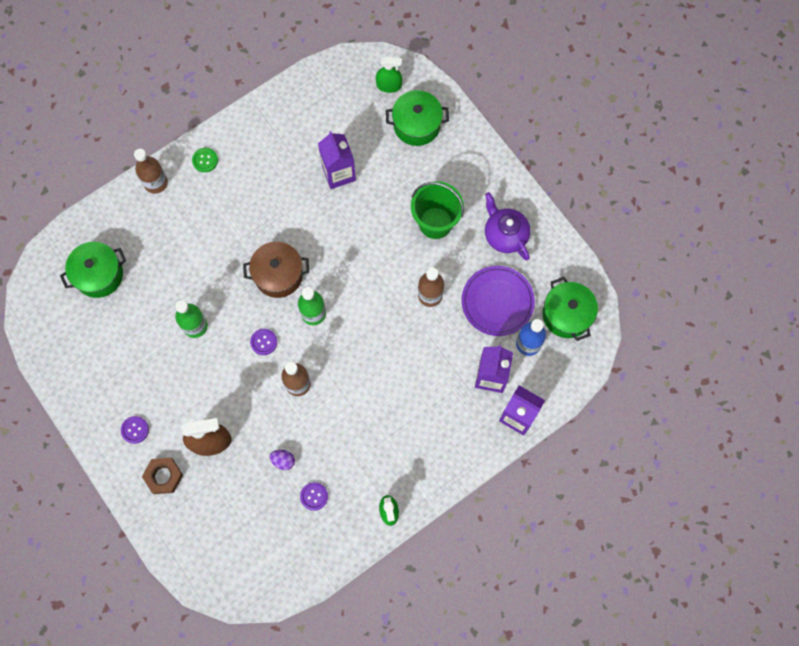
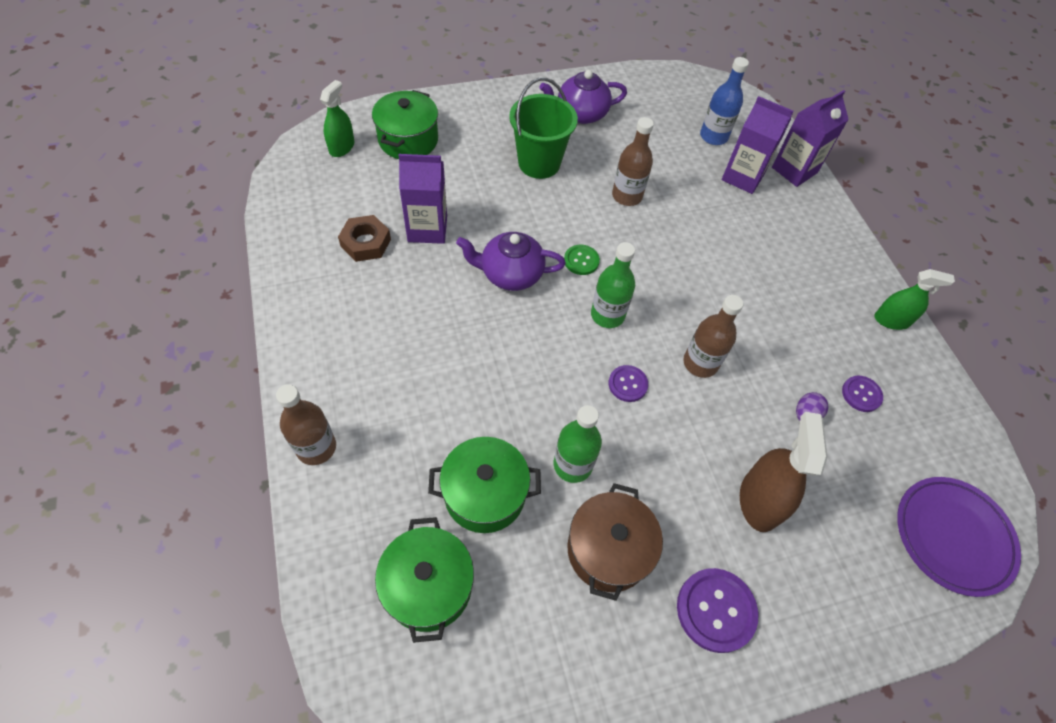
camera: 75 degrees left, 15 degrees down
purple button [121,416,149,444] -> purple button [677,568,758,653], size x1.70
brown nut [142,458,183,494] -> brown nut moved to [338,215,391,262]
green button [192,148,218,172] -> green button moved to [564,245,600,275]
brown pot [243,242,309,298] -> brown pot moved to [567,483,663,601]
purple plate [462,266,535,336] -> purple plate moved to [897,477,1021,597]
green pot [543,277,598,341] -> green pot moved to [428,437,541,533]
none -> purple teapot [456,232,566,291]

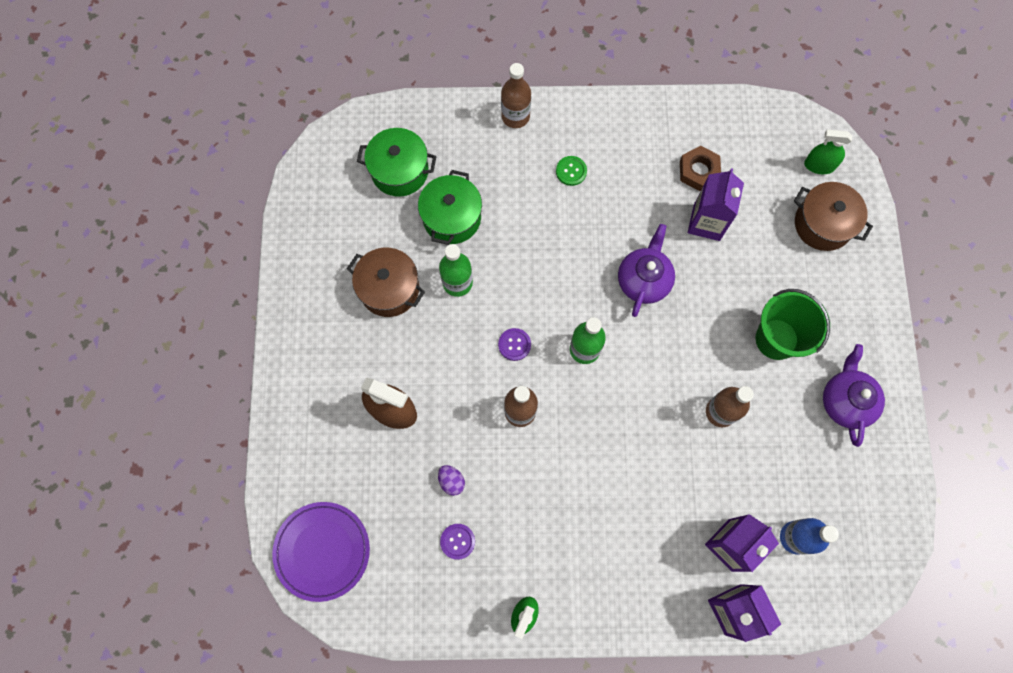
camera: 110 degrees right, 15 degrees up
green spray bottle [320,80,354,157] -> green spray bottle turned 150 degrees clockwise [804,129,852,174]
green pot [372,90,438,159] -> brown pot [794,182,873,251]
green button [564,245,600,275] -> green button moved to [556,156,587,186]
purple button [677,568,758,653] -> none

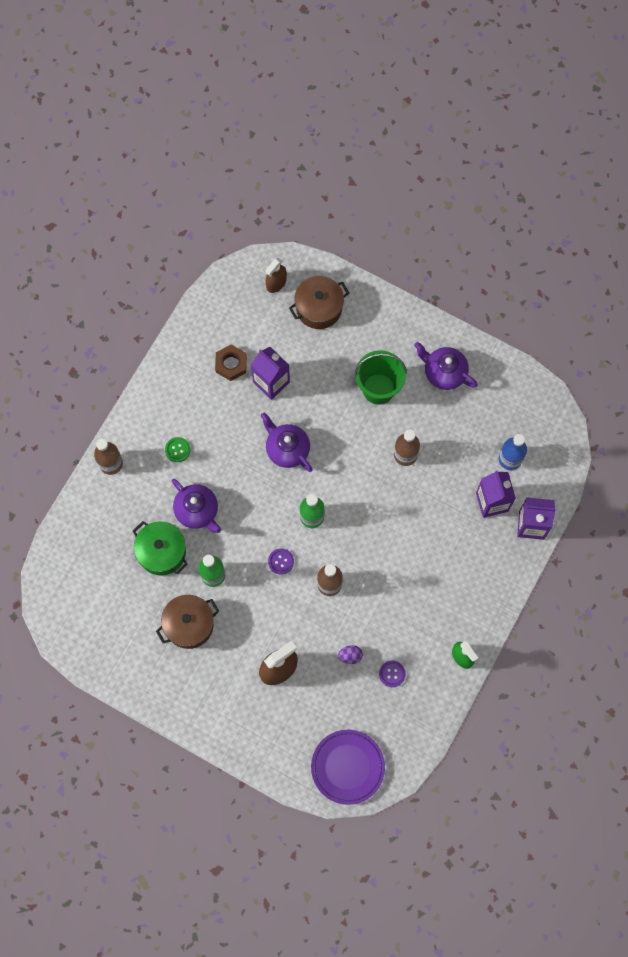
camera: 60 degrees left, 0 degrees up
green pot [357,128,437,197] -> none
green spray bottle [804,129,852,174] -> brown spray bottle [265,258,287,293]
none -> purple teapot [172,479,221,533]

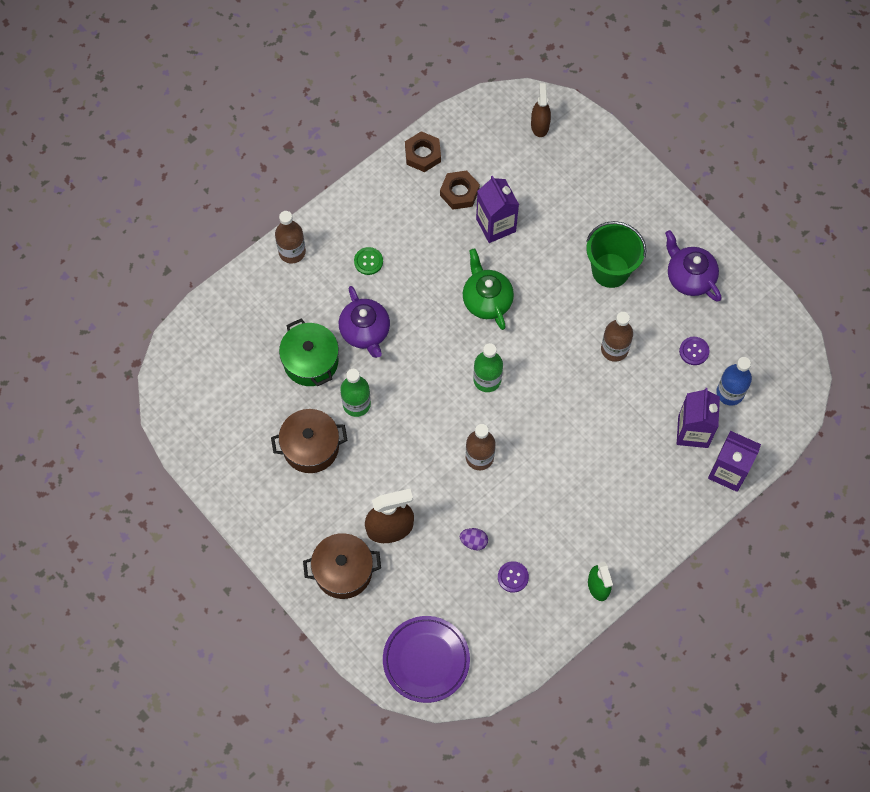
camera: 20 degrees right, 5 degrees down
purple teapot [261,412,313,472] -> green teapot [463,249,514,330]
brown spray bottle [265,258,287,293] -> brown spray bottle turned 120 degrees clockwise [531,83,551,137]
purple button [268,549,294,574] -> purple button moved to [679,337,709,365]
brown pot [289,276,349,329] -> brown pot moved to [303,533,381,599]
none -> brown nut [405,131,441,172]

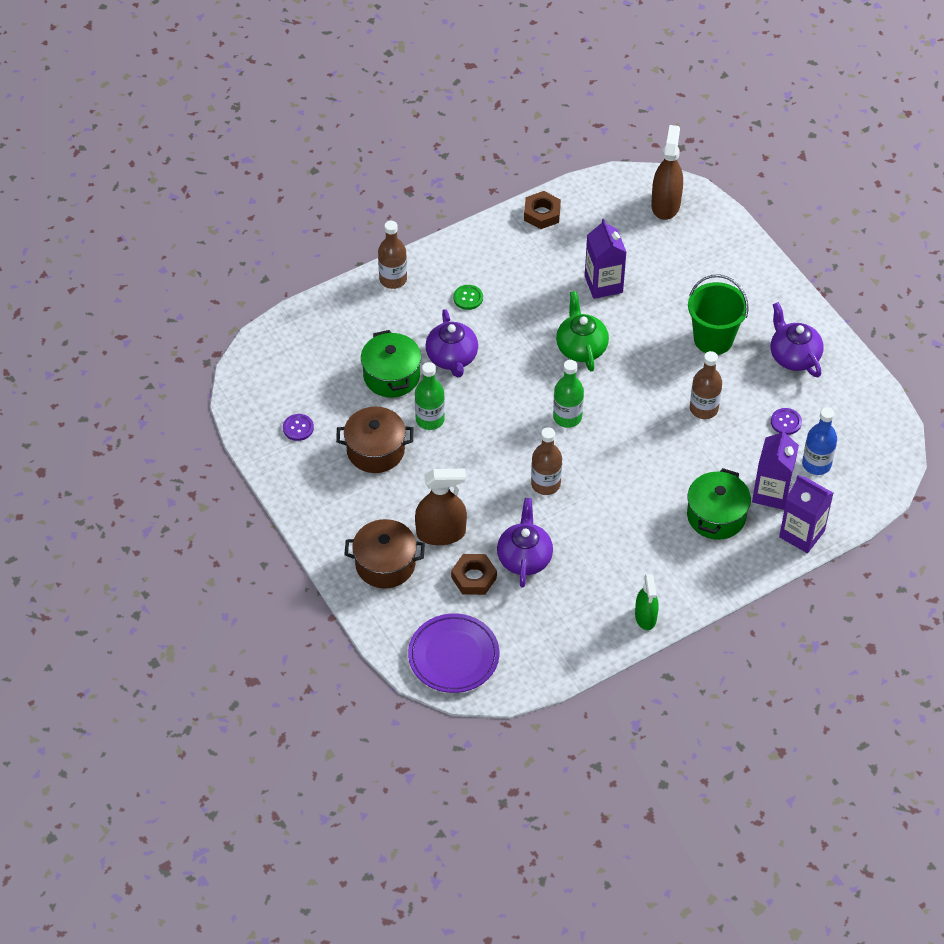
camera: 10 degrees right, 15 degrees down
brown nut [440,170,480,209] -> brown nut moved to [451,554,497,595]
purple egg [460,528,488,550] -> purple teapot [497,498,553,587]
purple button [498,561,529,593] -> purple button moved to [283,414,314,441]
brown spray bottle [531,83,551,137] -> brown spray bottle [651,125,683,220], size x1.54
none -> green pot [687,468,751,540]

